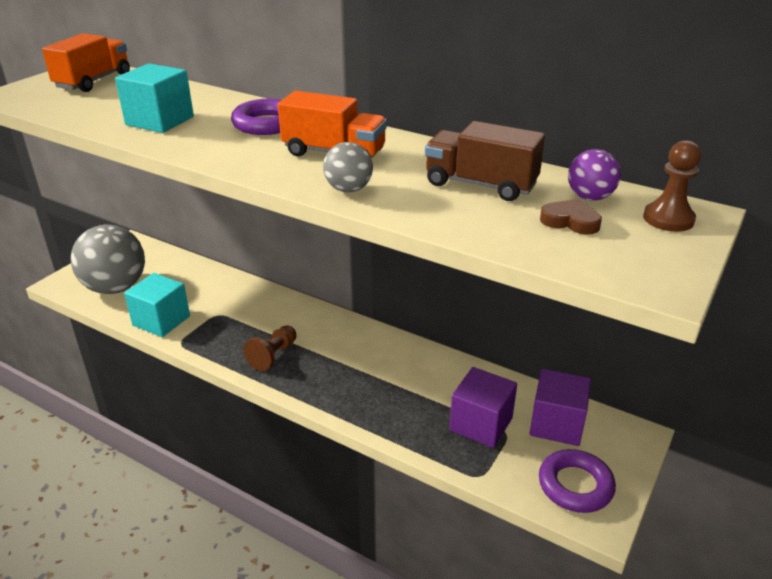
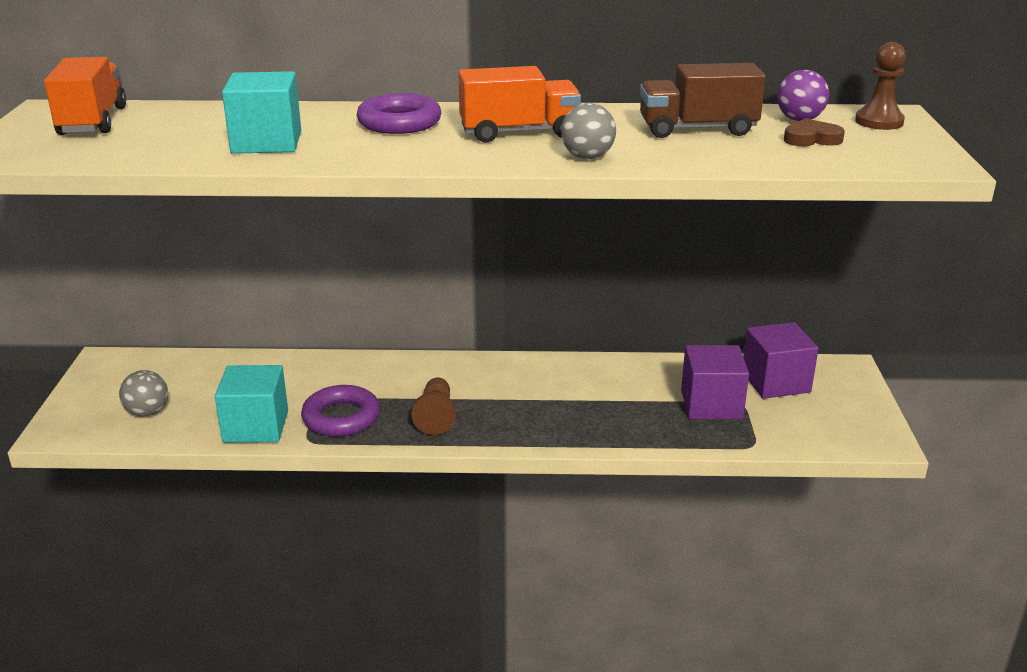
camera: 30 degrees left, 5 degrees down
grey ball [71,225,145,294] -> grey ball [119,370,168,417], size x0.47
purple ring [539,449,616,513] -> purple ring moved to [301,385,380,437]

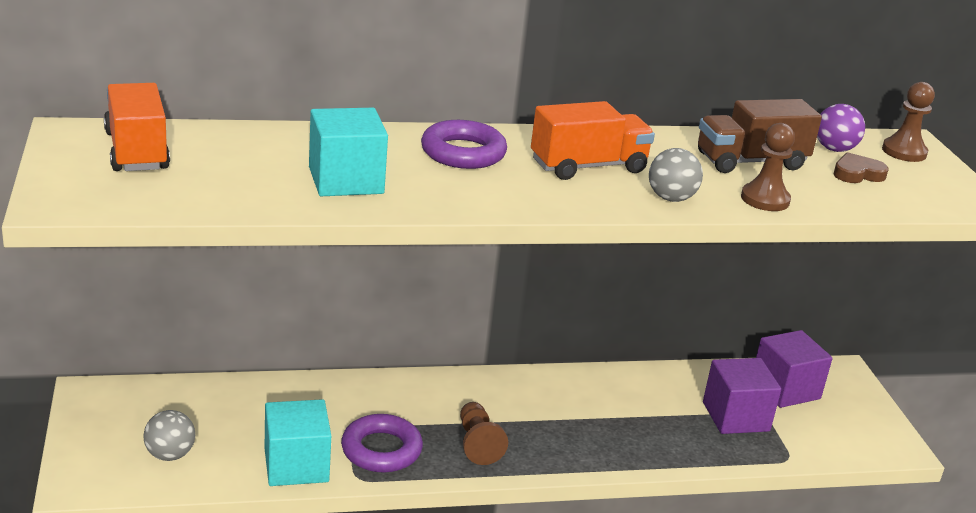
camera: 15 degrees left, 0 degrees up
none -> brown pawn [741,123,795,211]

